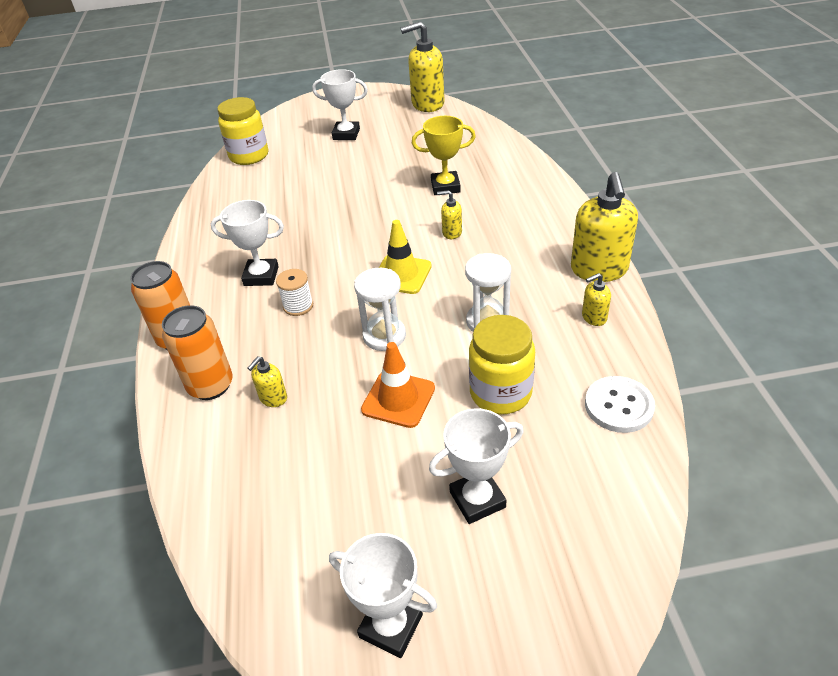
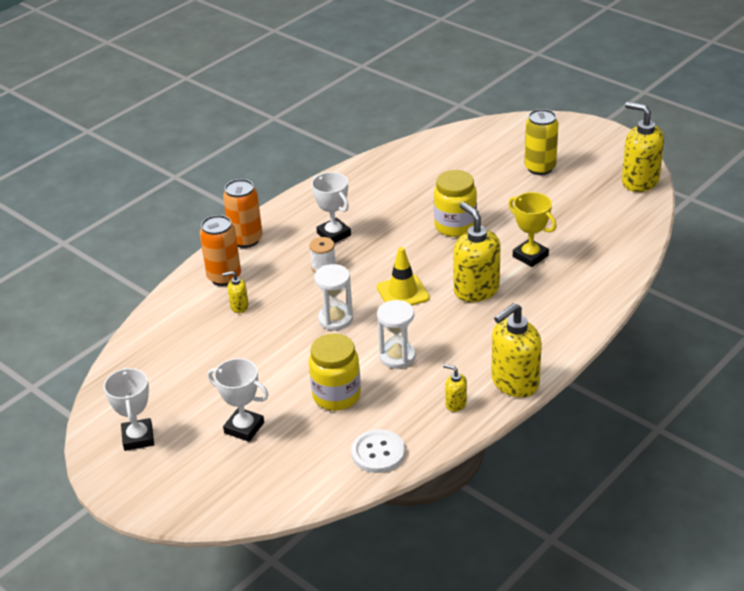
camera: 50 degrees right, 5 degrees down
yellow jar [217,97,268,165] -> yellow jar moved to [434,170,477,237]
white trophy [312,69,368,140] -> yellow can [524,109,558,175]
orange traffic cone [361,342,435,428] -> none
yellow soap dispenser [437,190,462,239] -> yellow soap dispenser [453,202,501,302], size x2.12

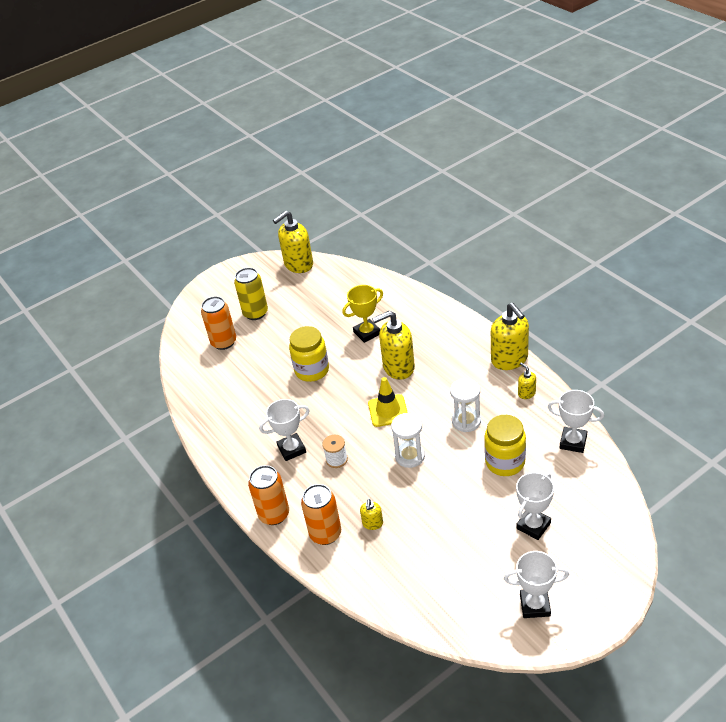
camera: 75 degrees left, 5 degrees up
white button [351,429,405,473] -> white trophy [548,390,604,453]
yellow soap dispenser [443,364,467,412] -> yellow soap dispenser turned 105 degrees clockwise [518,362,536,399]
none -> orange can [201,296,236,350]

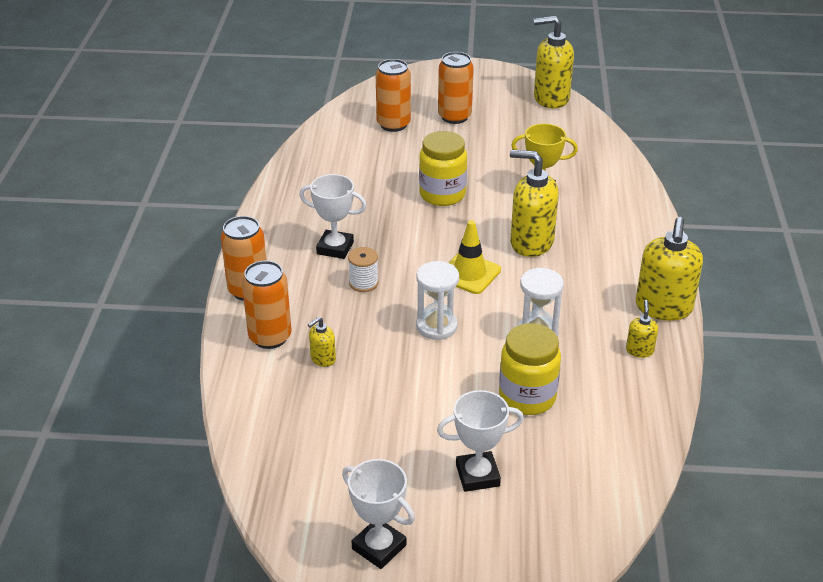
camera: 35 degrees right, 5 degrees down
yellow can [234,268,268,320] -> orange can [438,52,474,124]
white trophy [548,390,604,453] -> none

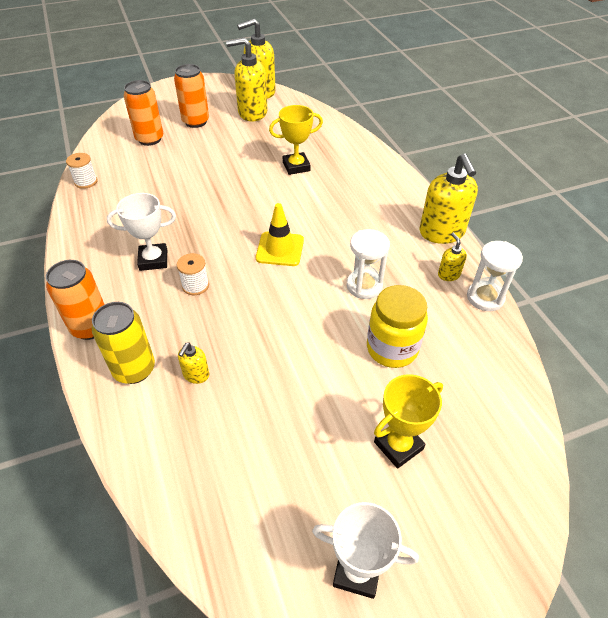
camera: 25 degrees left, 10 degrees up
orange can [242,261,292,349] -> yellow can [92,302,155,384]
white hourglass [416,261,459,340] -> white hourglass moved to [467,241,523,311]
yellow jar [419,131,467,206] -> none
white trophy [437,390,524,492] -> yellow trophy [374,374,443,469]
yellow soap dispenser [510,149,559,257] -> yellow soap dispenser moved to [226,37,268,121]
none -> white spool [66,153,98,189]

